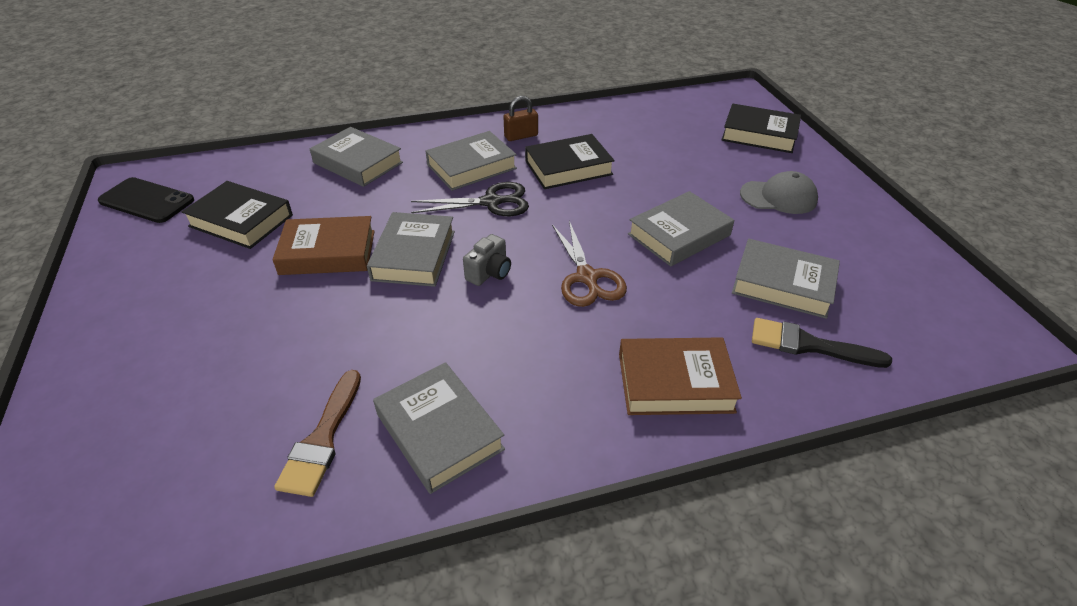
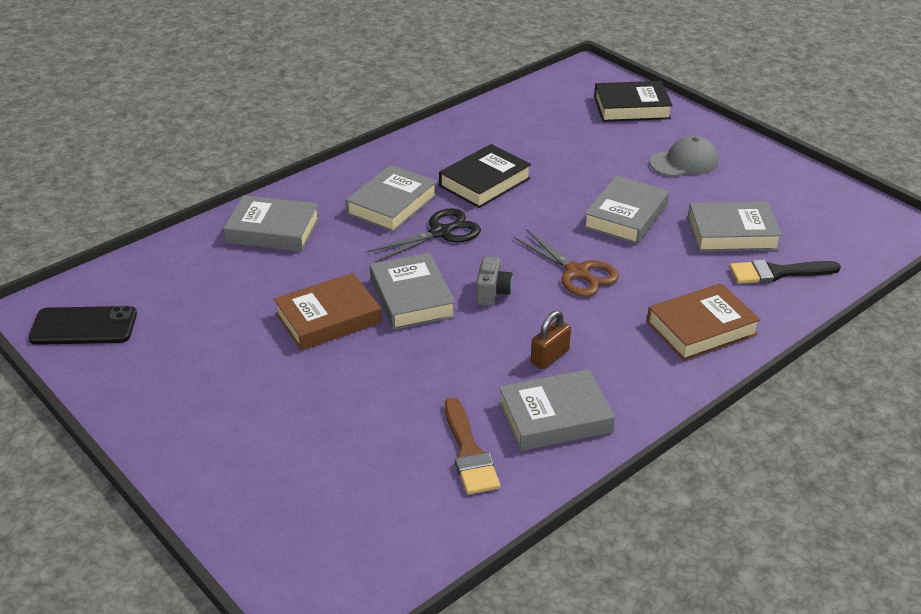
camera: 25 degrees left, 5 degrees down
black book [182,181,293,249] -> none
grey book [373,362,505,494] -> grey book turned 45 degrees counterclockwise [499,369,615,451]
brown padlock [503,96,538,141] -> brown padlock moved to [531,311,571,369]

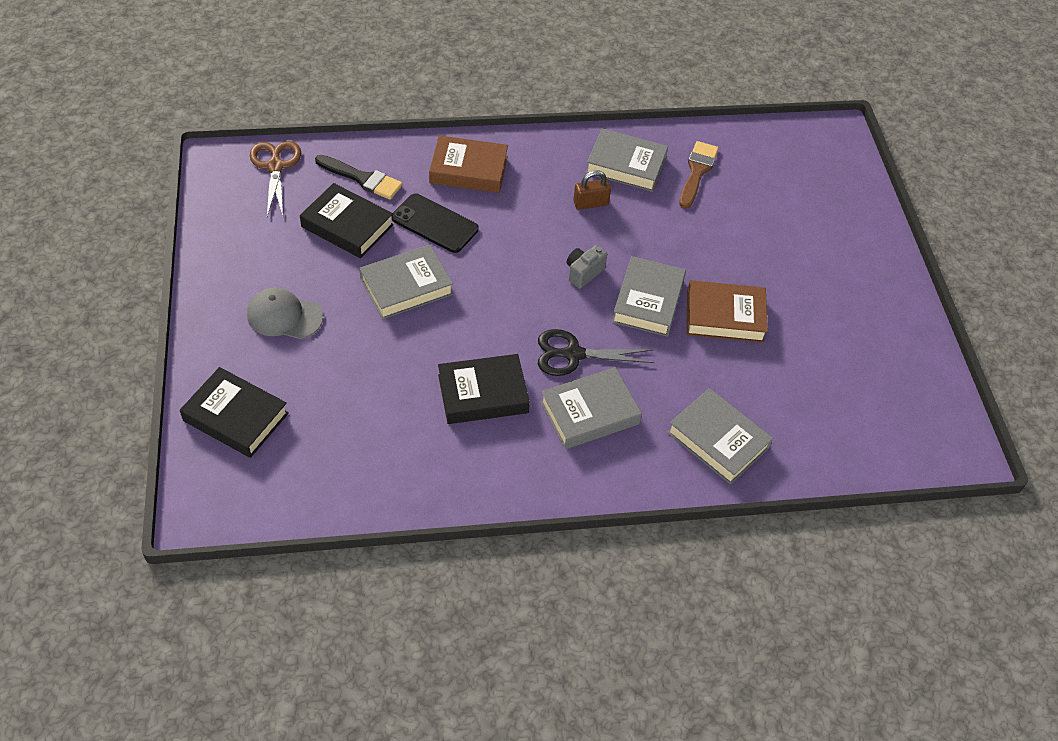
camera: 150 degrees left, 15 degrees up
black phone [28,306,137,345] -> black phone moved to [392,194,478,253]
brown scissors [513,229,619,297] -> brown scissors moved to [250,141,301,217]
grey book [688,201,782,252] -> black book [300,183,394,258]

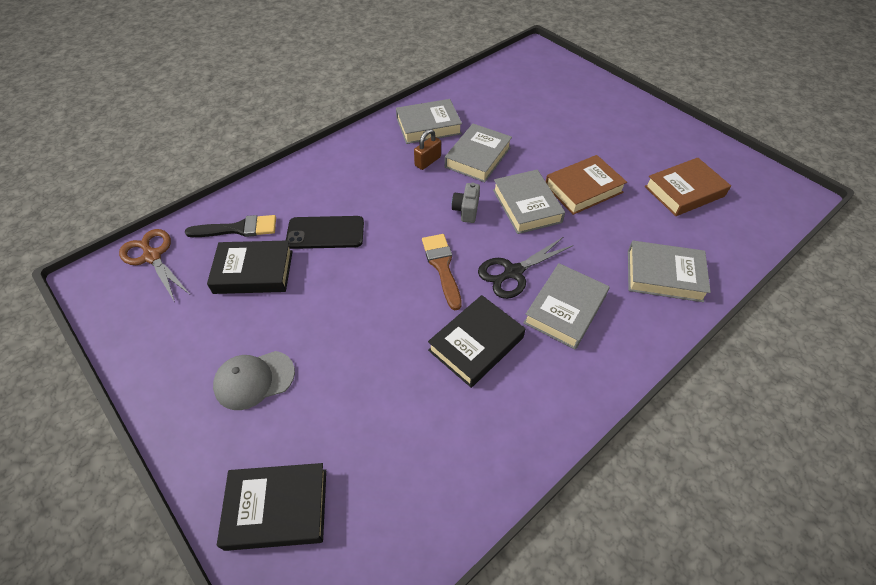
camera: 30 degrees left, 0 degrees up
grey book [359,245,453,319] -> grey book moved to [445,124,512,182]
brown book [429,135,508,193] -> brown book moved to [645,158,731,216]
brown brush [680,141,719,209] -> brown brush moved to [422,234,462,310]

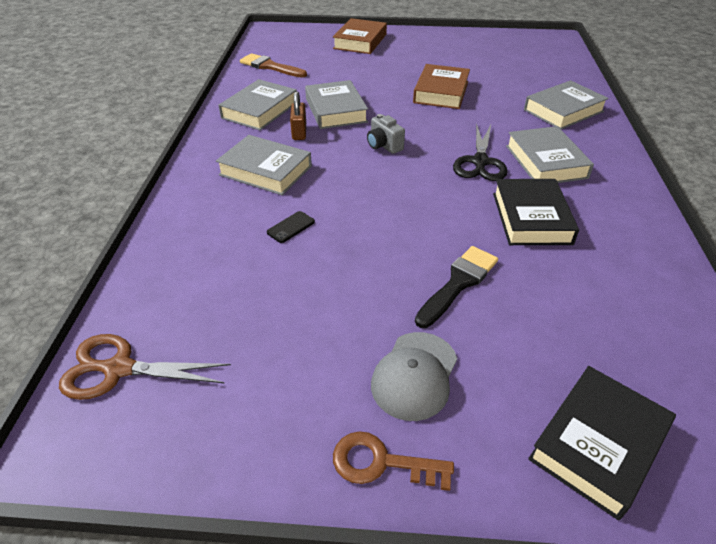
camera: 45 degrees left, 10 degrees down
black brush [185,215,276,237] -> black brush moved to [415,246,498,328]
black book [207,240,293,294] -> none
black phone [286,216,364,249] -> black phone [267,211,315,243], size x0.49
brown brush [422,234,462,310] -> brown brush moved to [240,53,307,78]
grey book [493,170,565,234] -> grey book moved to [216,135,312,195]
brown book [645,158,731,216] -> brown book moved to [333,18,387,54]
none -> brown key [333,431,454,491]

